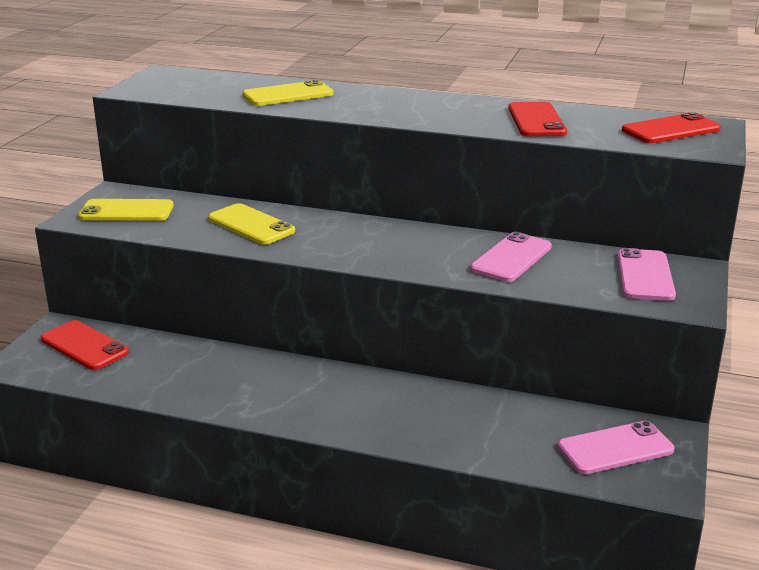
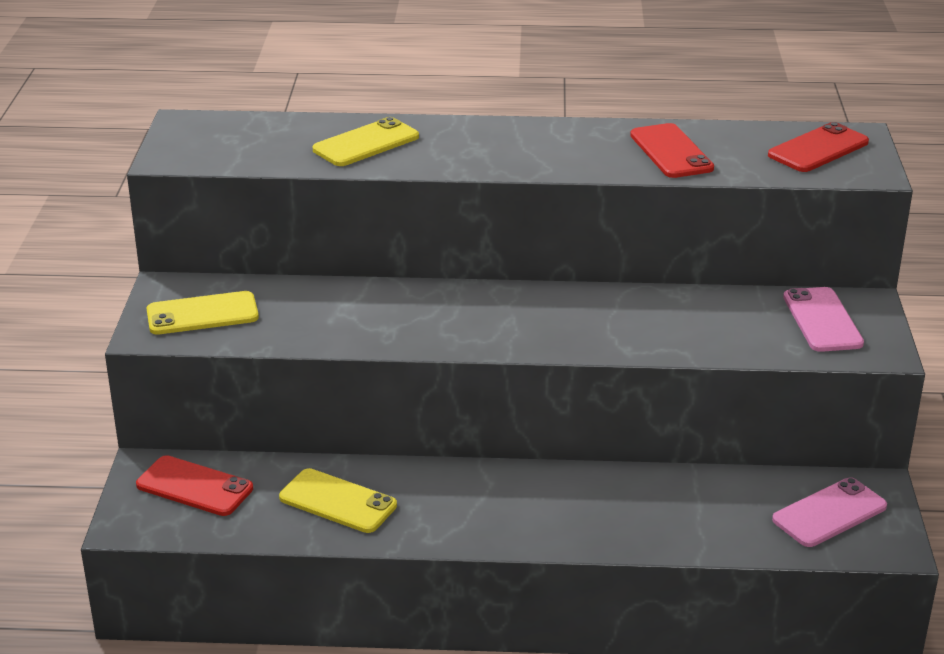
camera: 15 degrees left, 5 degrees up
yellow phone [208,203,295,244] -> yellow phone moved to [279,468,397,533]
pink phone [470,232,552,282] -> none

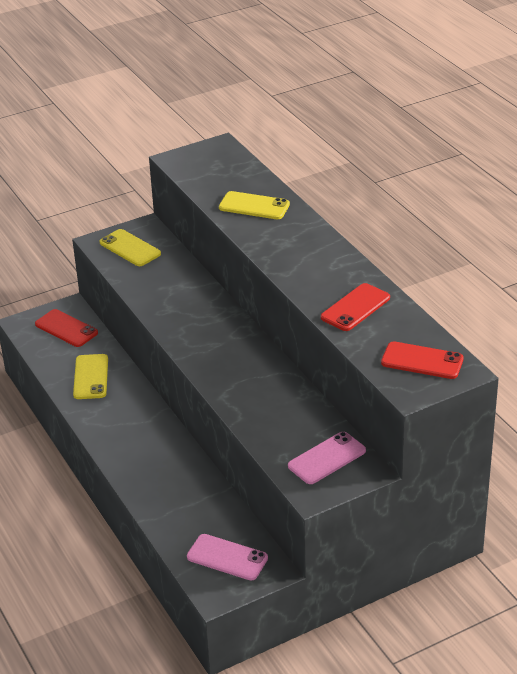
camera: 60 degrees right, 5 degrees up
red phone [136,455,253,516] -> red phone turned 45 degrees counterclockwise [35,309,98,347]

